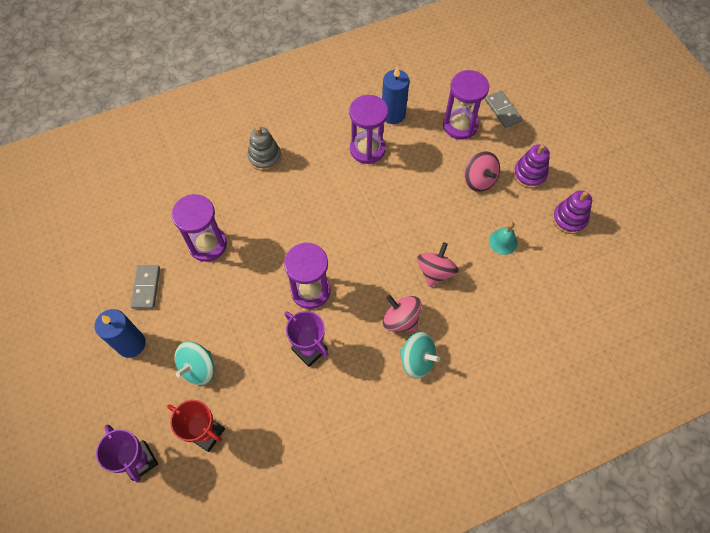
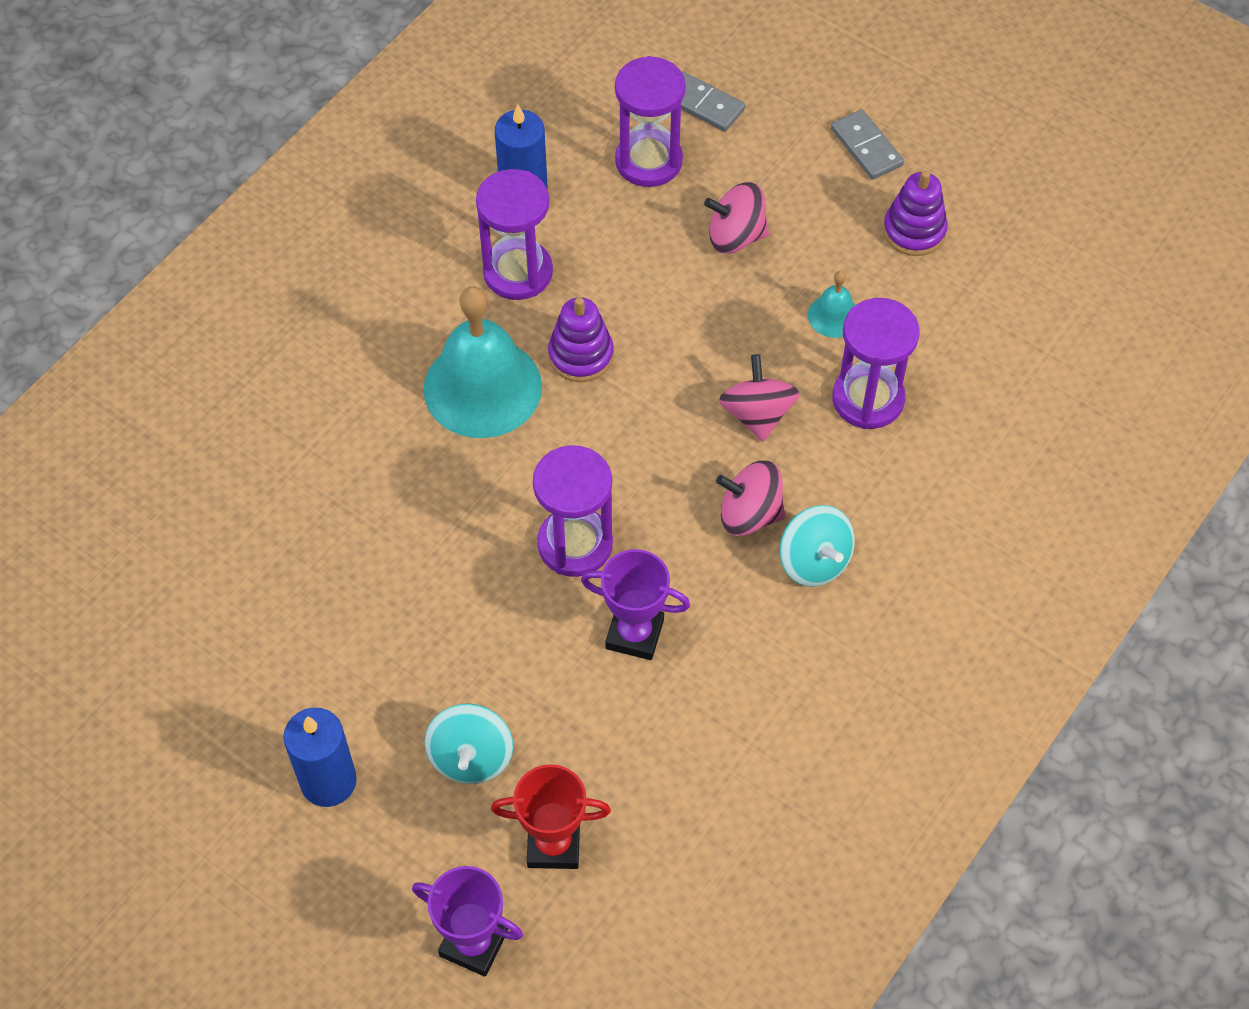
camera: 30 degrees left, 5 degrees down
grey domino [130,265,160,309] -> grey domino moved to [831,109,904,180]
purple hourglass [172,194,227,262] -> purple hourglass moved to [832,298,920,429]
grey stacking toy [248,127,281,171] -> none
turquoise spinning top [400,332,440,379] -> turquoise spinning top turned 60 degrees clockwise [780,505,855,587]
pink spinning top [464,151,500,192] -> pink spinning top turned 150 degrees clockwise [704,182,769,254]
purple stacking toy [513,144,550,189] -> purple stacking toy moved to [548,297,614,382]
none -> turquoise bell [423,286,542,438]

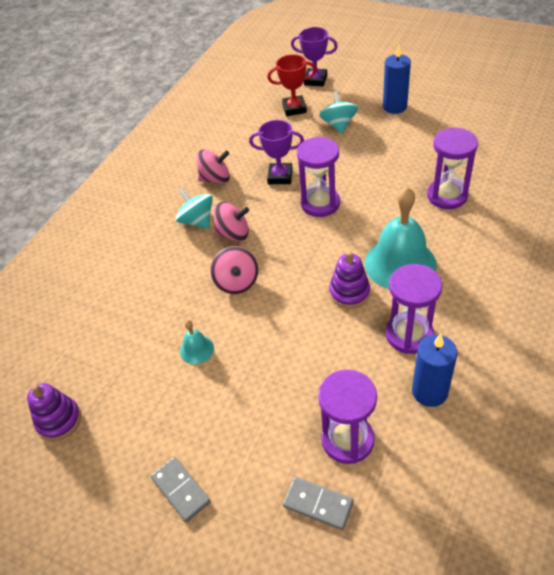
camera: 175 degrees right, 10 degrees down
pink spinning top [704,182,769,254] -> pink spinning top moved to [197,150,230,183]
purple hourglass [832,298,920,429] -> purple hourglass moved to [427,127,478,209]
purple stacking toy [883,170,948,256] -> purple stacking toy moved to [27,383,81,441]

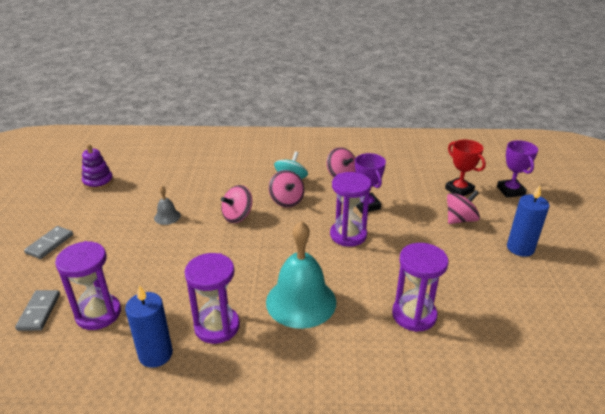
camera: 60 degrees right, 15 degrees down
turquoise bell [180,320,214,364] -> grey bell [154,186,181,225]
turquoise spinning top [319,91,358,133] -> pink spinning top [447,190,480,224]
purple stacking toy [329,251,370,308] -> none

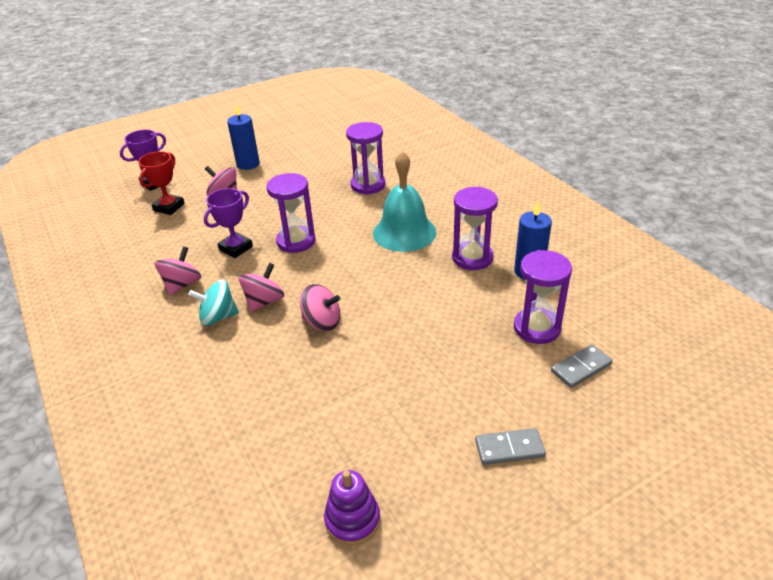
camera: 120 degrees left, 5 degrees up
grey bell [154,186,181,225] -> none

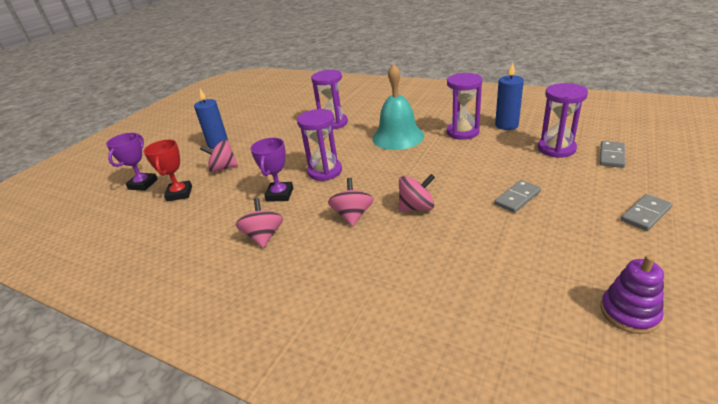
camera: 30 degrees left, 5 degrees down
turquoise spinning top [188,280,239,326] -> none
none -> grey domino [494,180,541,213]

